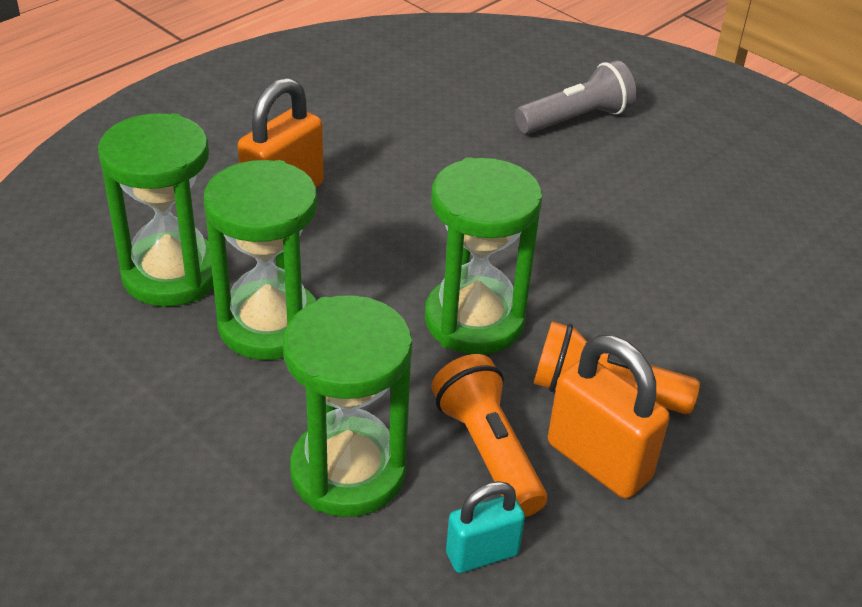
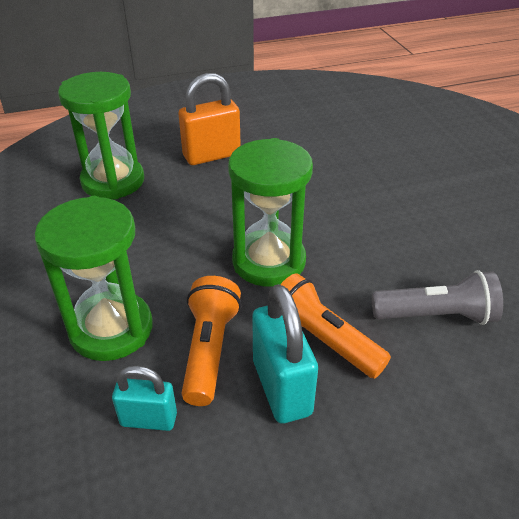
camera: 30 degrees right, 0 degrees up
green hourglass [204,160,317,360] -> none
grey flashlight [515,60,637,134] -> grey flashlight moved to [372,270,503,325]
orange padlock [548,335,670,499] -> turquoise padlock [252,284,318,423]

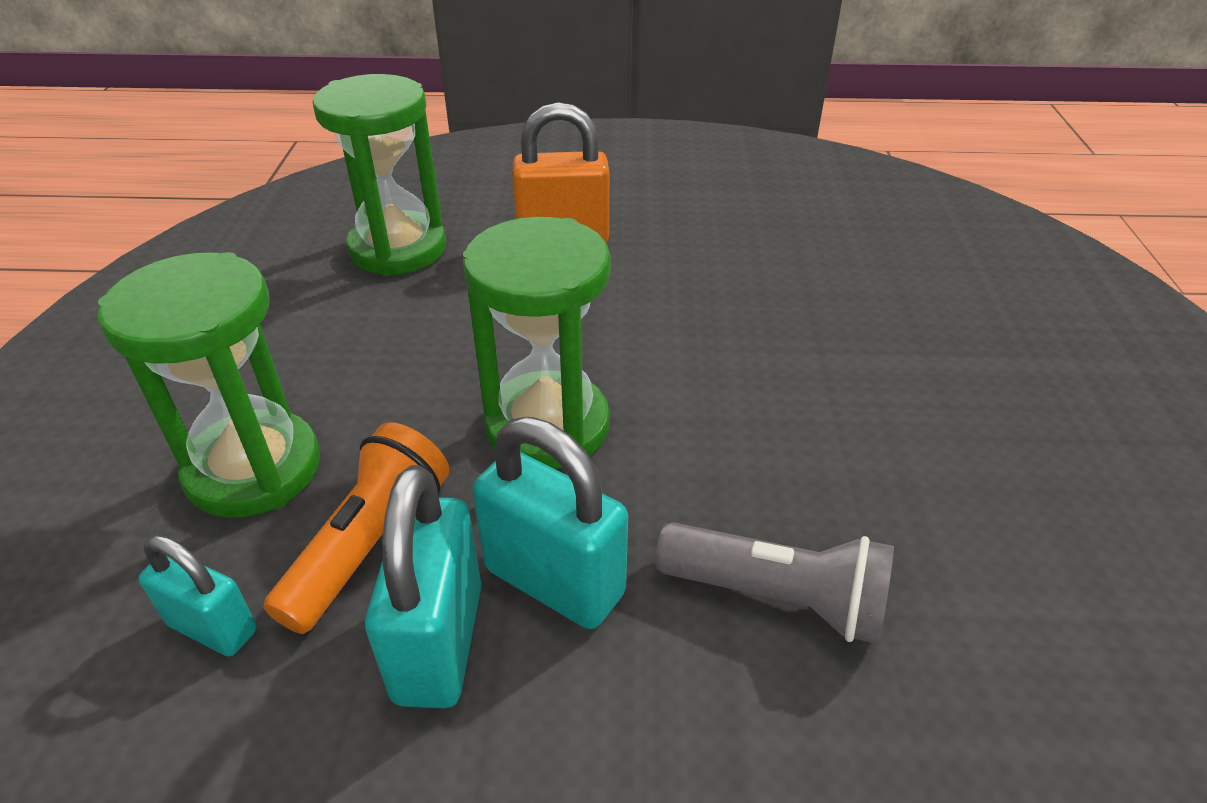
camera: 20 degrees right, 0 degrees up
orange flashlight [280,273,391,379] -> turquoise padlock [472,417,628,629]

